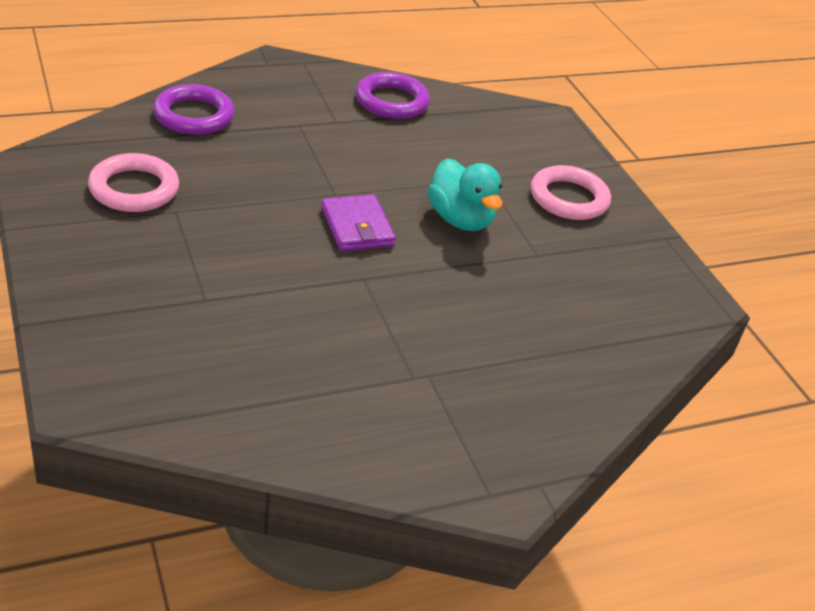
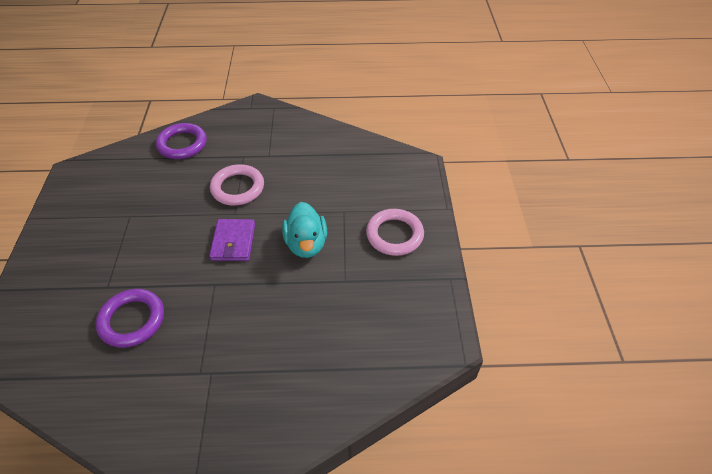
camera: 25 degrees right, 10 degrees up
pink ring [88,153,179,212] -> pink ring moved to [210,164,264,206]
purple ring [356,72,430,119] -> purple ring moved to [96,289,164,348]

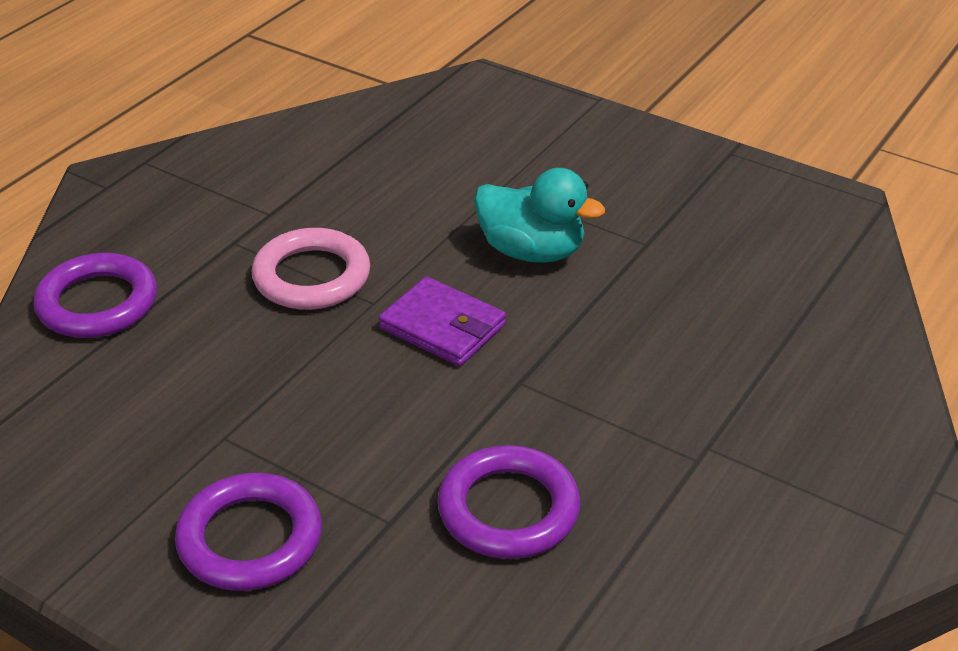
camera: 55 degrees left, 10 degrees down
pink ring [366,209,424,256] -> none
none -> purple ring [175,473,322,591]

